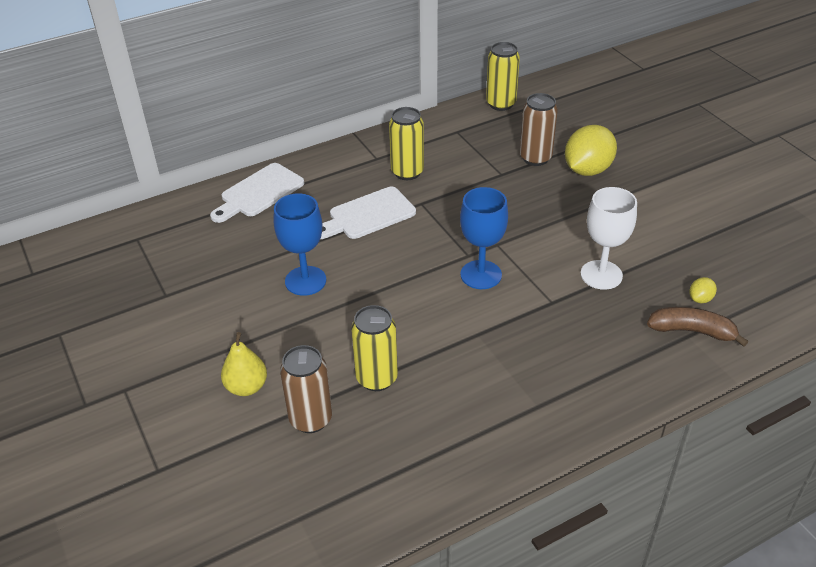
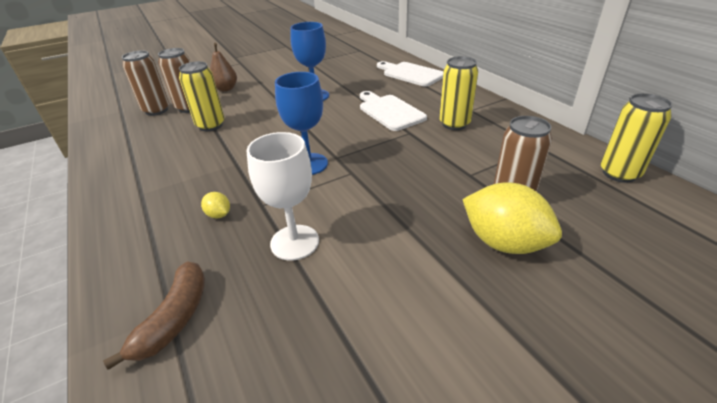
camera: 90 degrees right, 5 degrees down
yellow pear [221,332,267,396] -> brown pear [210,43,237,91]
yellow lemon [689,277,717,303] -> yellow lemon moved to [201,192,230,219]
none -> brown can [122,50,169,116]

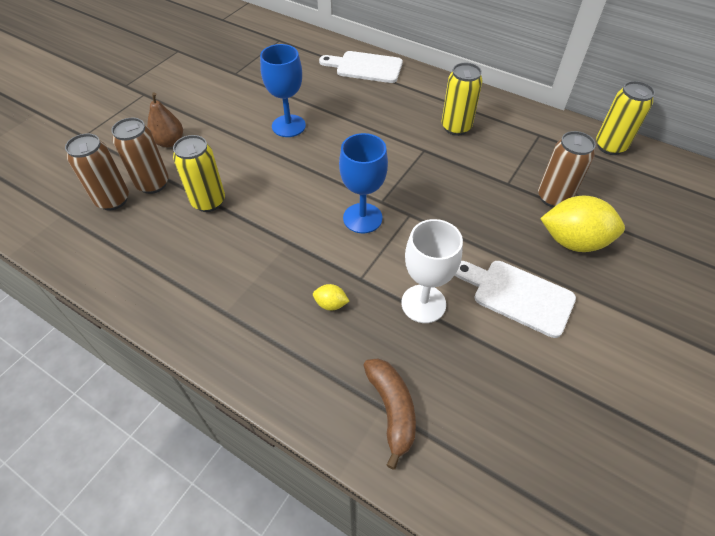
camera: 30 degrees left, 15 degrees up
white cutting board [360,91,427,131] -> white cutting board moved to [455,261,576,338]

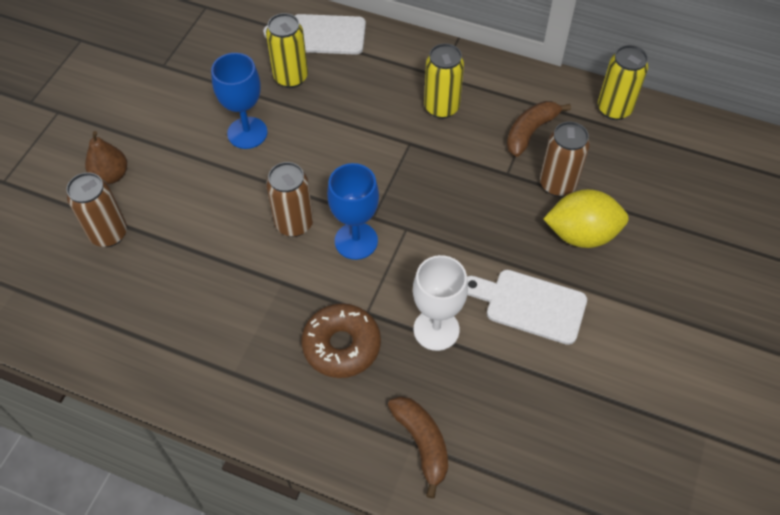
camera: 10 degrees left, 5 degrees up
brown can [65,133,129,210] -> brown can moved to [266,162,313,237]
yellow can [173,135,225,212] -> yellow can moved to [266,13,308,88]
yellow lemon [313,284,349,310] -> brown donut [302,303,381,378]
none -> brown banana [507,101,571,157]

